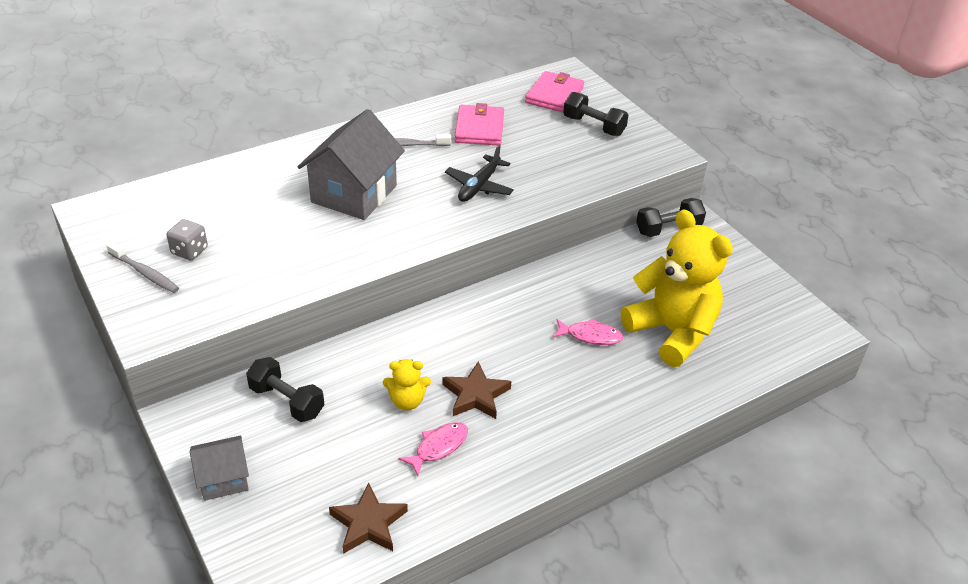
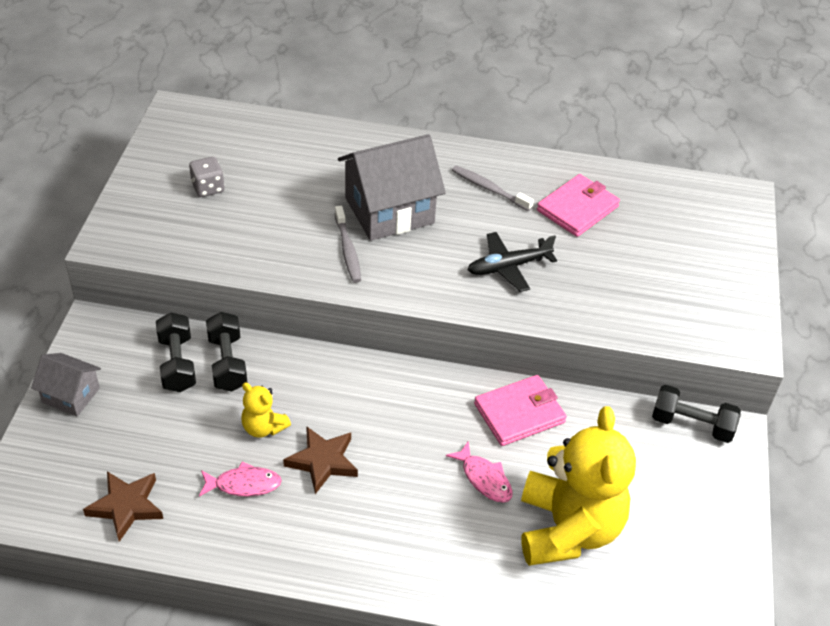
camera: 40 degrees right, 5 degrees up
grey toothbrush [106,242,179,293] -> grey toothbrush moved to [335,206,361,283]
pink wallet [525,71,584,113] -> pink wallet moved to [474,375,567,446]
black dumbbell [563,92,628,136] -> black dumbbell moved to [206,312,247,392]

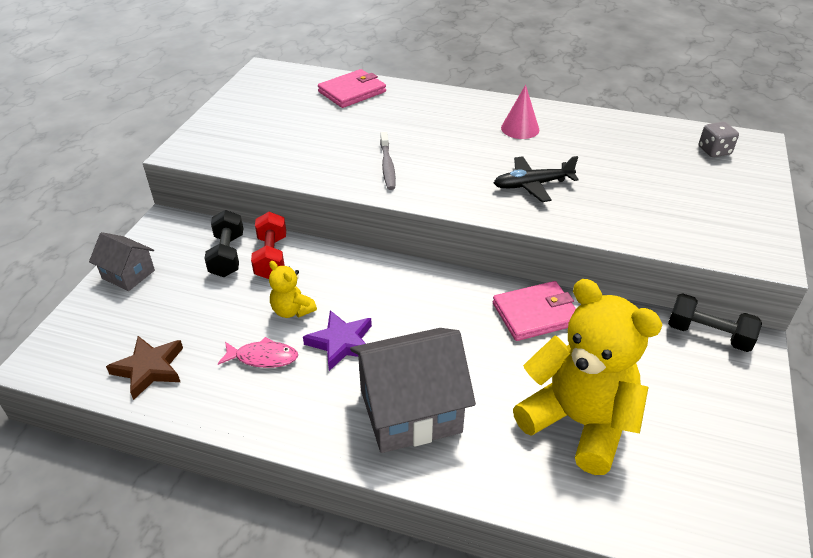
camera: 10 degrees right, 5 degrees down
grey dice [189,157,225,197] -> grey dice moved to [699,122,739,157]
black dumbbell [206,312,247,392] -> red dumbbell [251,212,286,279]
brown star [283,426,358,494] -> purple star [303,310,372,371]
grey house [338,134,446,241] -> grey house moved to [350,328,476,453]
pink fish [446,441,513,503] -> none
grey toothbrush [452,166,534,211] -> pink cone [501,85,539,139]
yellow teddy bear [521,406,636,566] -> yellow teddy bear turned 60 degrees counterclockwise [513,279,663,475]
pink wallet [537,174,620,237] -> pink wallet moved to [318,69,386,108]

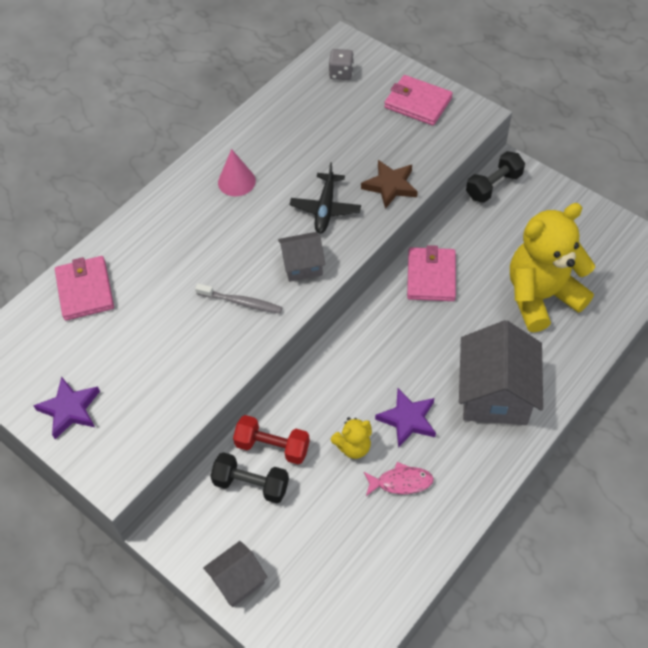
camera: 65 degrees left, 15 degrees up
brown star [106,336,183,400] -> brown star moved to [361,160,418,209]
pink fish [218,337,298,368] -> pink fish turned 60 degrees clockwise [364,462,434,496]
none -> purple star [33,376,100,439]
none -> grey house [278,232,325,282]
none -> pink wallet [384,75,453,126]

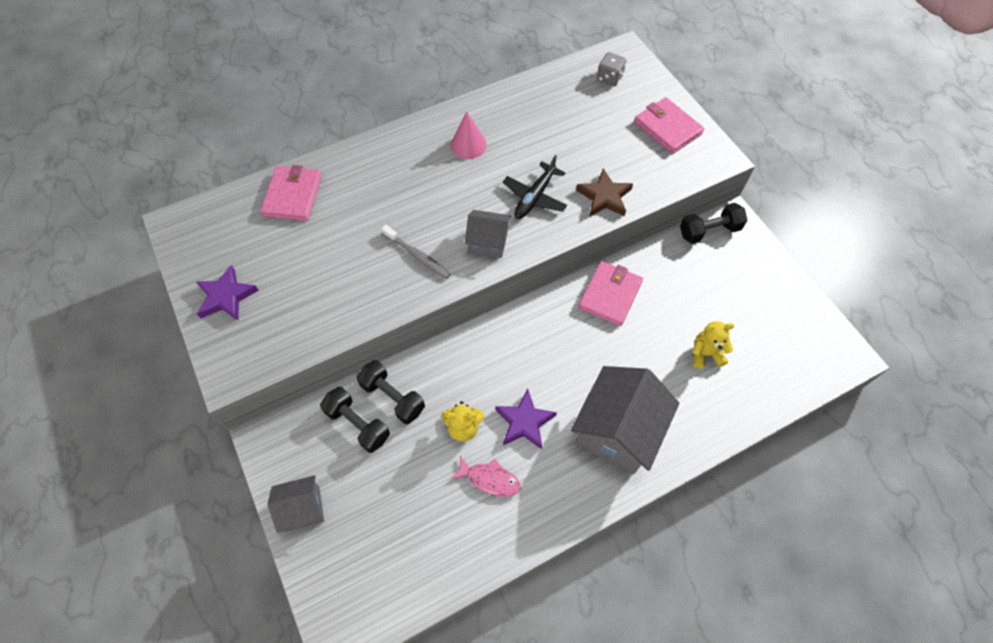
camera: 20 degrees right, 5 degrees up
red dumbbell [233,415,310,464] -> black dumbbell [357,360,425,424]
yellow teddy bear [510,203,595,332] -> yellow teddy bear [692,321,734,368], size x0.44

